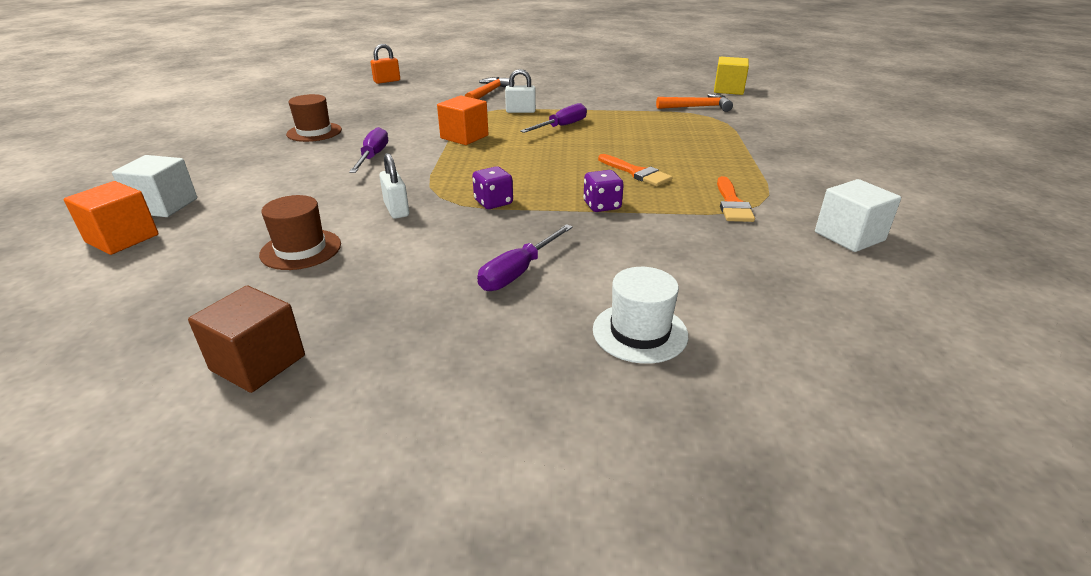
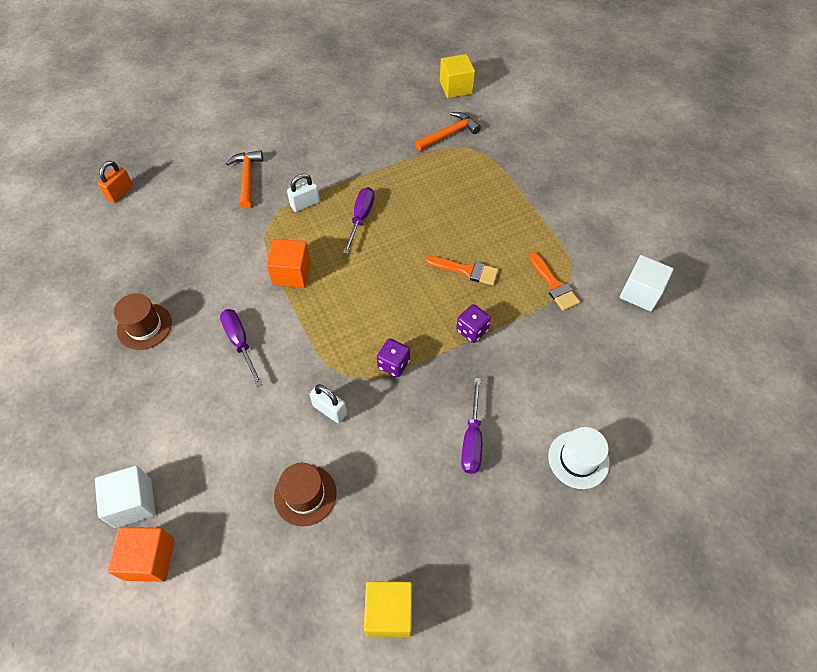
camera: 30 degrees left, 25 degrees up
brown cube [188,286,305,393] -> yellow cube [364,581,412,637]

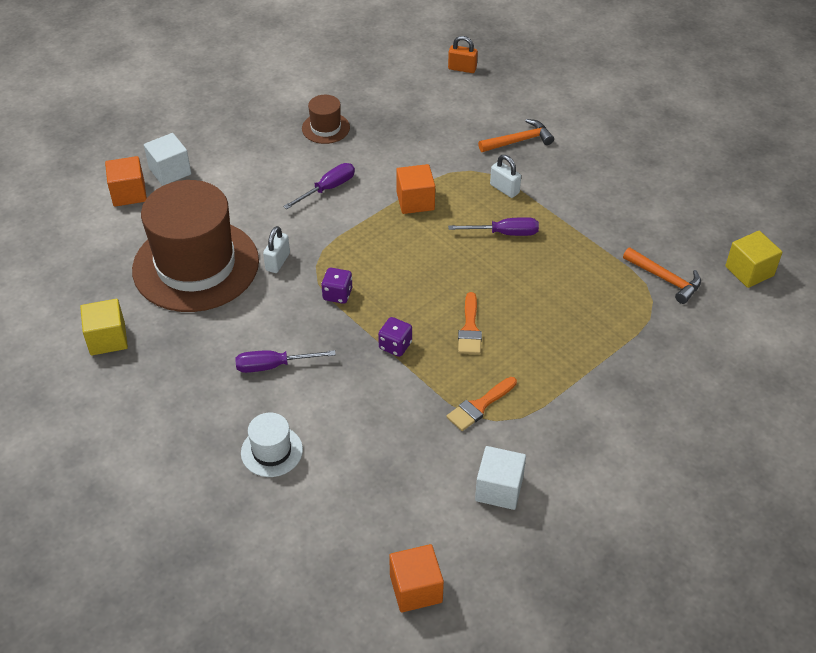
camera: 75 degrees right, 10 degrees down
brown hat [274,463,337,527] -> brown hat [132,180,259,312], size x2.33
none -> orange cube [389,544,444,612]

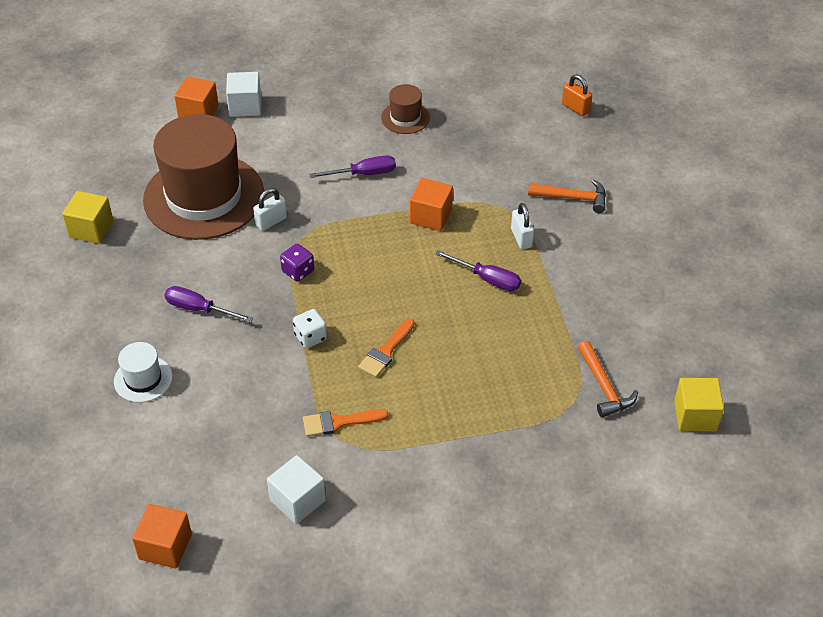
camera: 30 degrees right, 0 degrees up
purple dice [378,317,412,357] -> white dice [293,309,327,348]

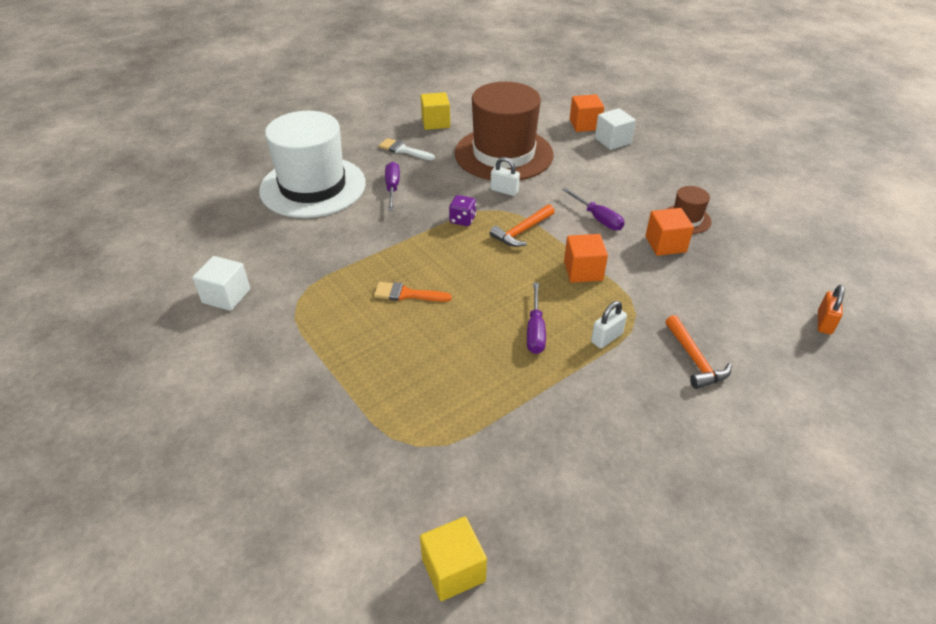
camera: 65 degrees right, 5 degrees down
white hat [114,342,173,403] -> white hat [259,111,366,218], size x2.33
orange cube [132,504,192,569] -> orange cube moved to [645,208,694,256]
white dice [293,309,327,348] -> none
orange brush [303,409,389,437] -> none
orange hammer [578,341,638,418] -> orange hammer moved to [490,204,555,247]
none -> white brush [379,138,435,160]

